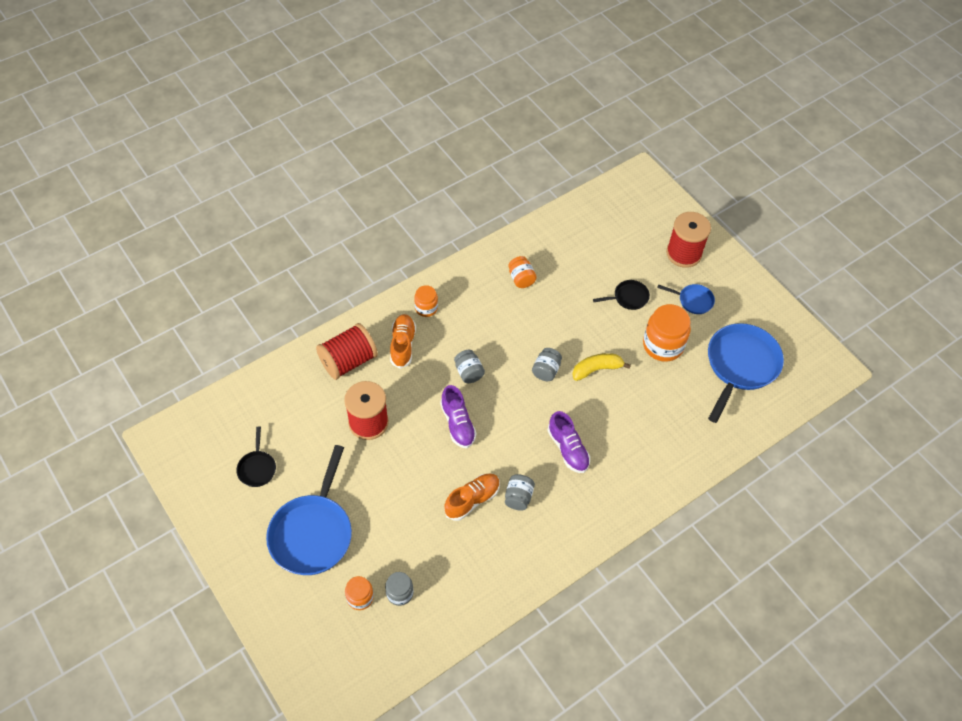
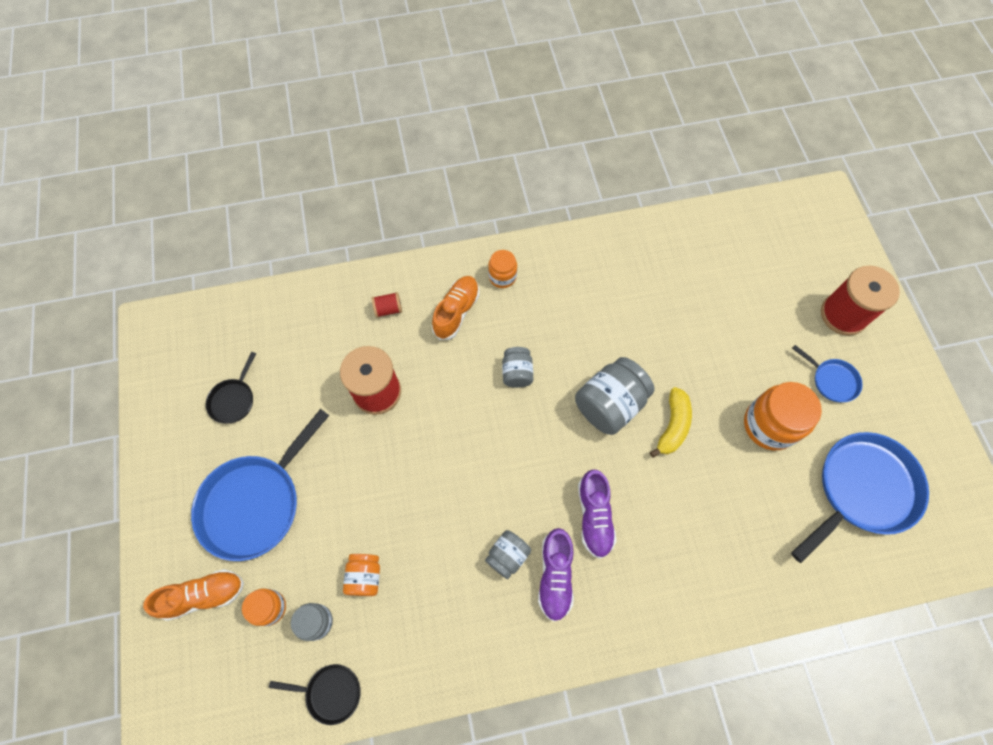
camera: 25 degrees right, 10 degrees up
red spool [316,323,378,380] -> red spool [372,292,402,318], size x0.45
purple shoe [440,385,476,448] -> purple shoe moved to [538,528,574,622]
orange shoe [444,473,500,521] -> orange shoe moved to [143,569,244,621]
orange jar [508,256,537,288] -> orange jar moved to [343,554,380,596]
grey jar [532,348,562,381] -> grey jar [575,357,655,435], size x1.79
yellow banana [572,353,631,381] -> yellow banana turned 105 degrees clockwise [650,387,692,458]
black pan [593,280,650,310] -> black pan moved to [269,664,361,725]

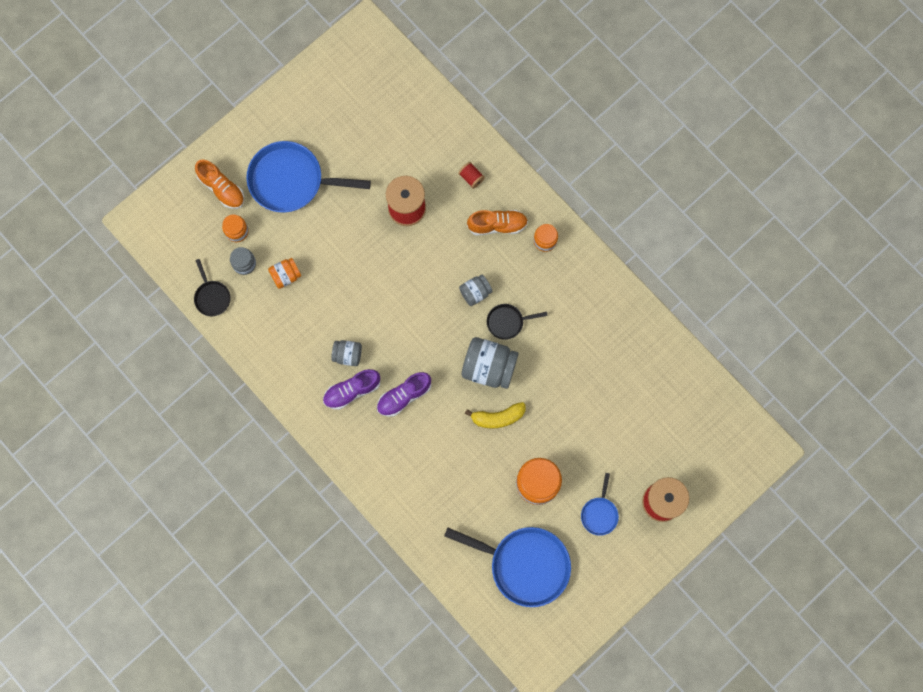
camera: 60 degrees right, 10 degrees up
black pan [206,352,256,424] -> black pan moved to [487,304,548,340]

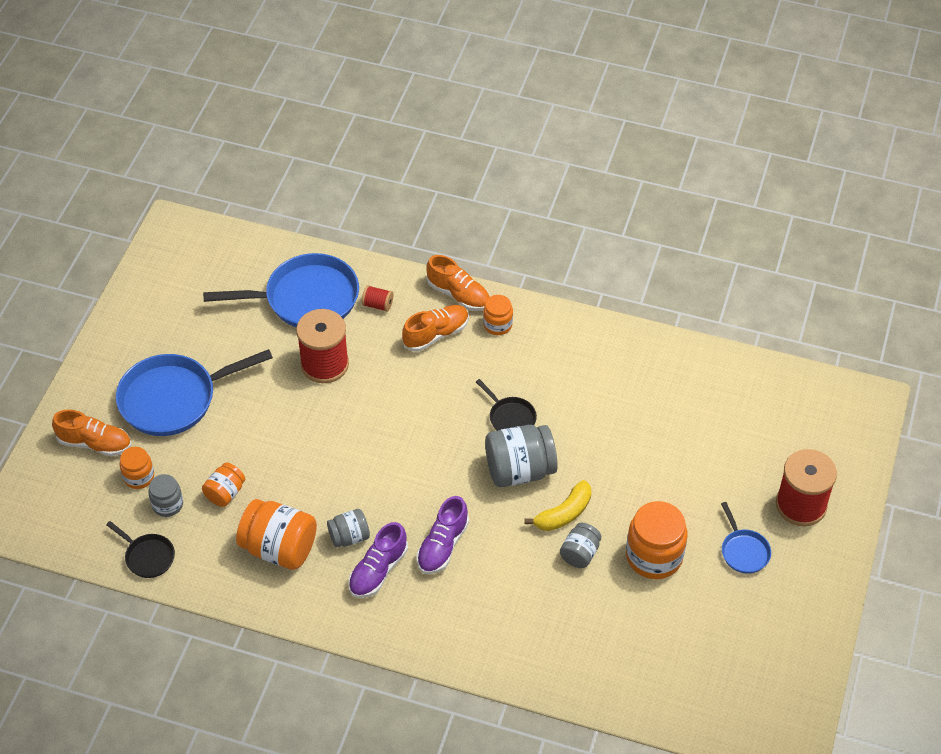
camera: 30 degrees left, 25 degrees down
blue pan [444,527,571,607] -> blue pan moved to [203,253,359,327]
grey jar [459,275,493,306] -> grey jar moved to [560,523,601,568]
black pan [487,304,548,340] -> black pan turned 90 degrees counterclockwise [476,379,537,431]
none -> orange jar [236,499,317,570]
none -> orange shoe [426,255,490,311]

